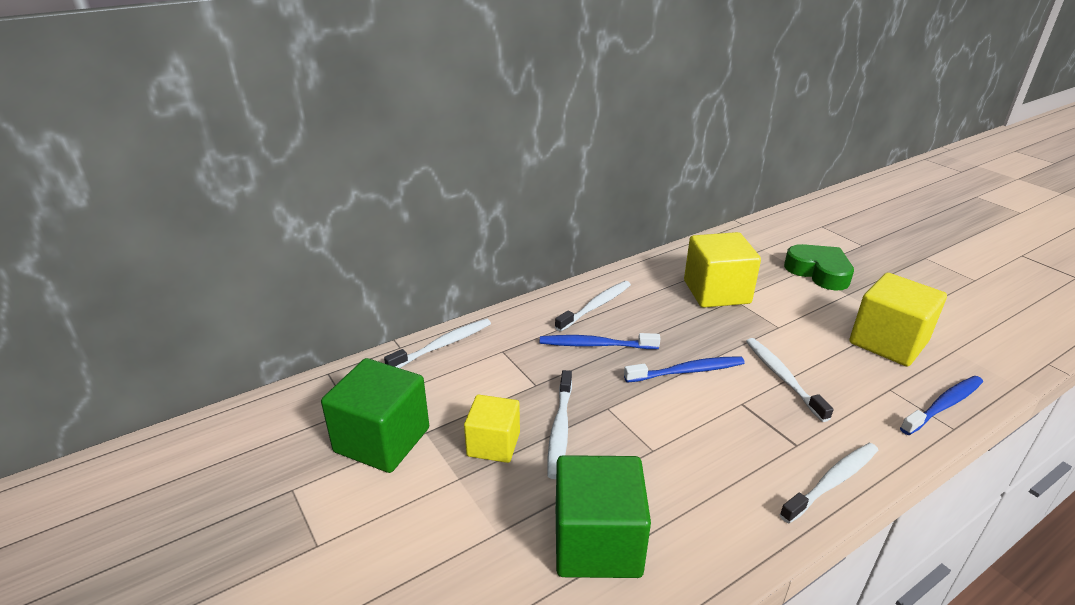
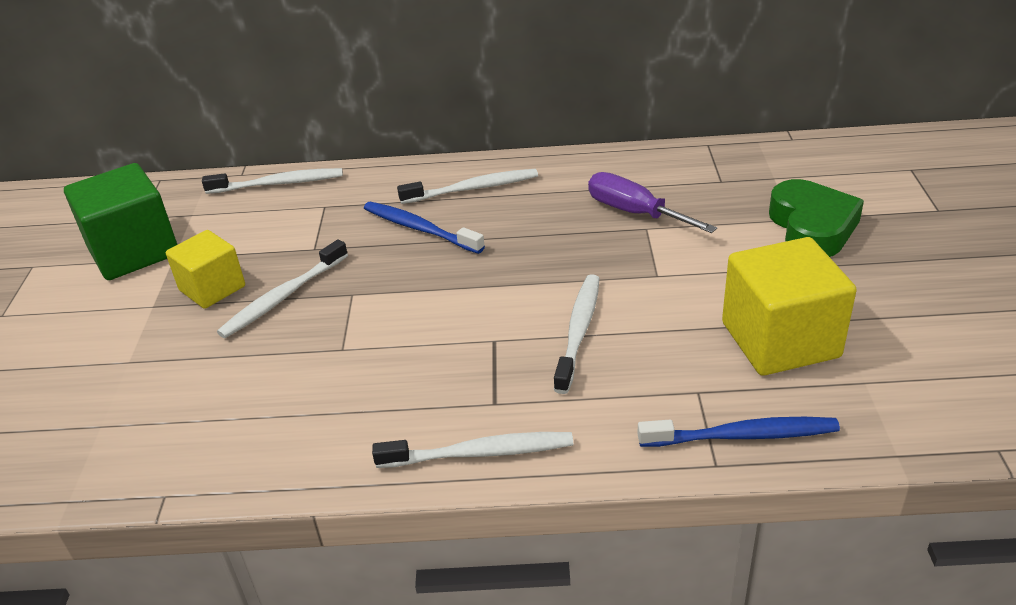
camera: 35 degrees right, 5 degrees up
green cube [556,455,651,578] -> none
blue toothbrush [624,356,745,383] -> none
yellow cube [684,232,761,308] -> purple screwdriver [588,172,717,233]

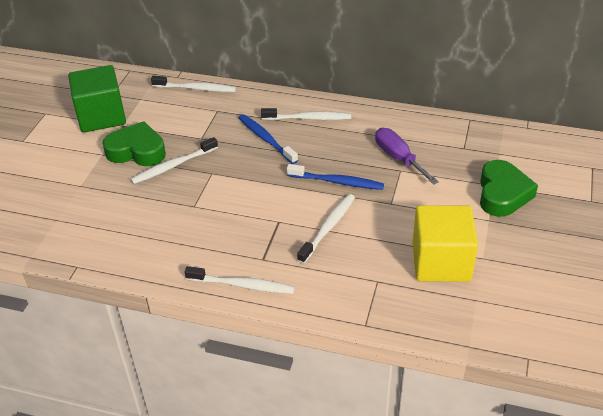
camera: 15 degrees right, 5 degrees up
yellow cube [166,230,245,309] -> green heart [102,121,166,166]
blue toothbrush [637,417,840,447] -> blue toothbrush moved to [287,164,384,190]

